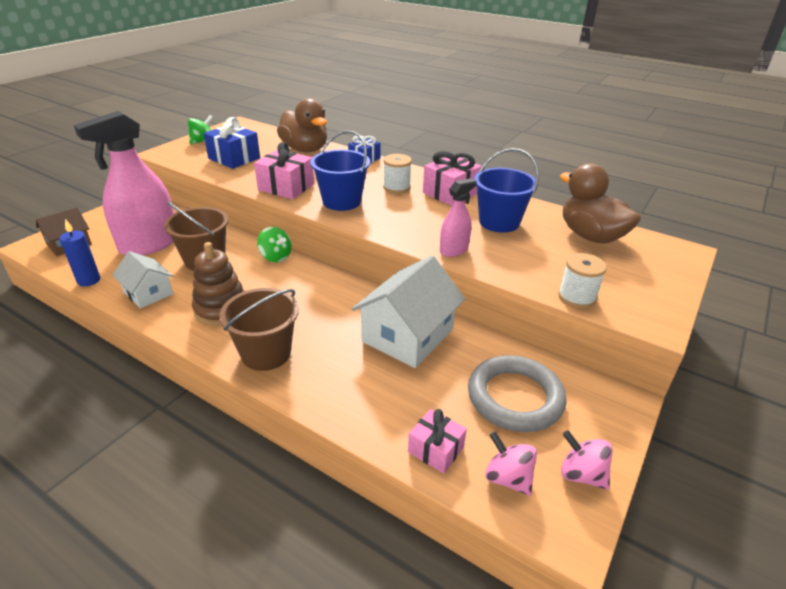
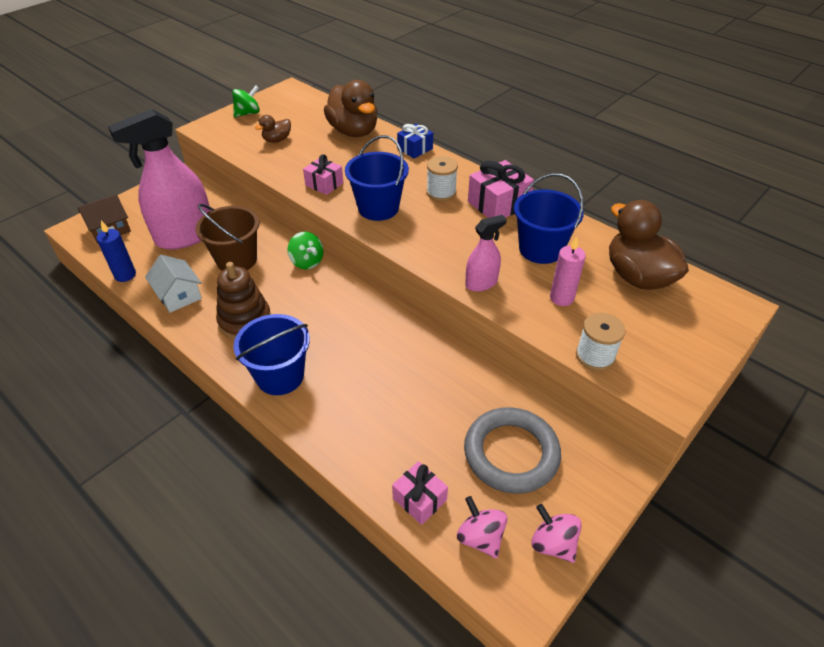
camera: 10 degrees right, 10 degrees up
blue gift [204,117,260,169] -> brown duck [255,115,291,143]
brown bucket [219,288,299,371] -> blue bucket [233,314,310,395]
pink gift [254,142,314,199] -> pink gift [303,154,343,195], size x0.64
white house [352,255,465,368] -> none
none -> pink candle [550,236,586,306]

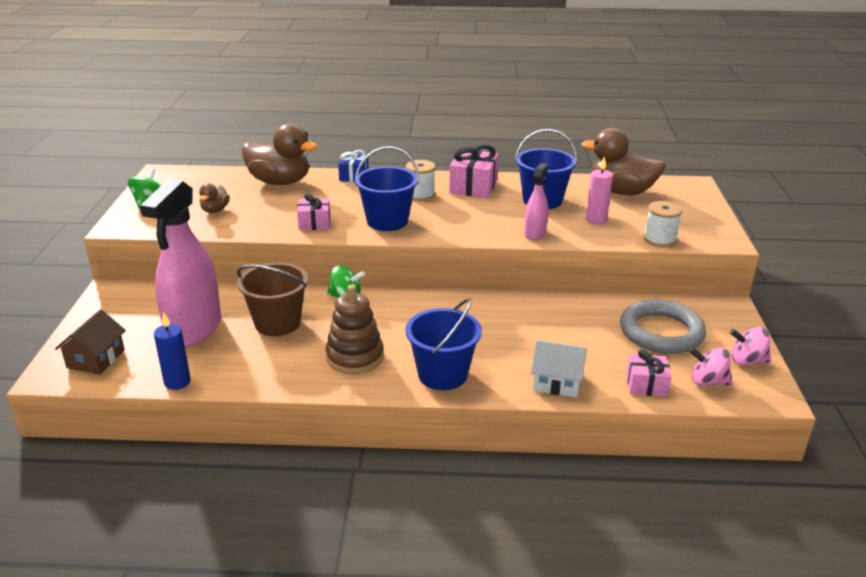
camera: 40 degrees left, 15 degrees down
white house [145,255,202,313] -> white house moved to [531,340,587,398]

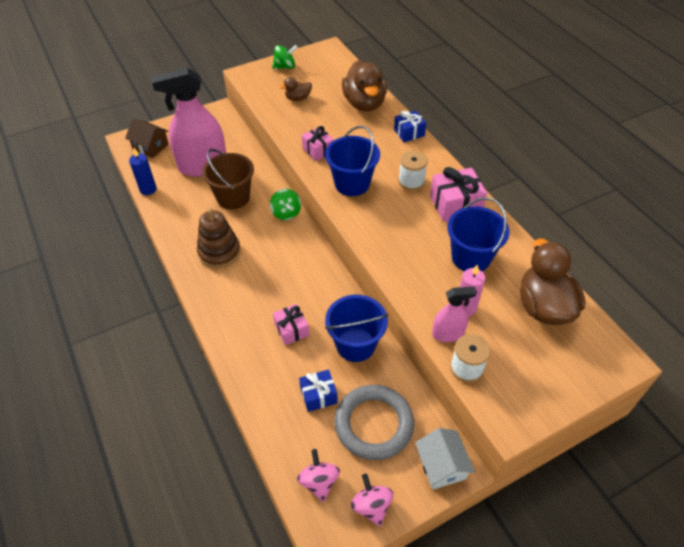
camera: 60 degrees right, 20 degrees up
brown house [55,309,126,375] -> brown house turned 45 degrees clockwise [125,119,169,158]
blue bucket [406,299,482,390] -> blue bucket moved to [325,295,388,362]
pink spray bottle [524,163,548,240] -> pink spray bottle moved to [432,287,477,342]
white house [531,340,587,398] -> white house moved to [415,428,475,490]
pink gift [626,349,672,397] -> pink gift moved to [273,304,309,345]
none -> blue gift [299,370,337,412]

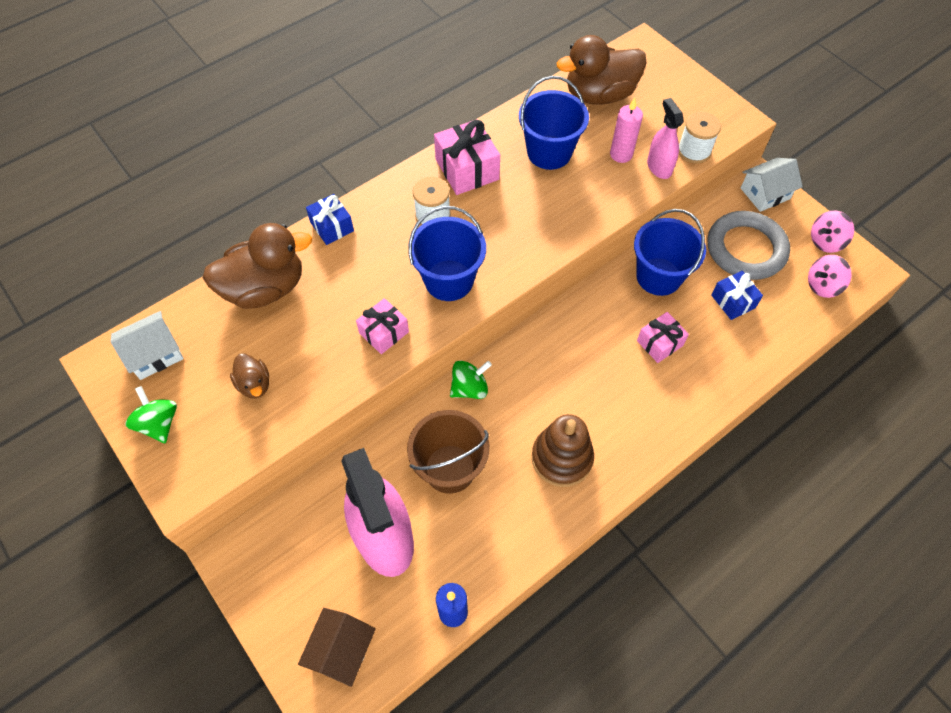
camera: 100 degrees left, 10 degrees up
none -> white house [110,311,184,380]

